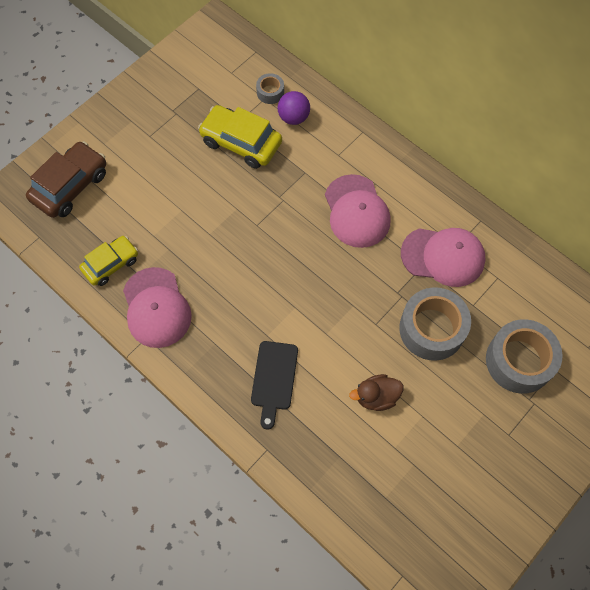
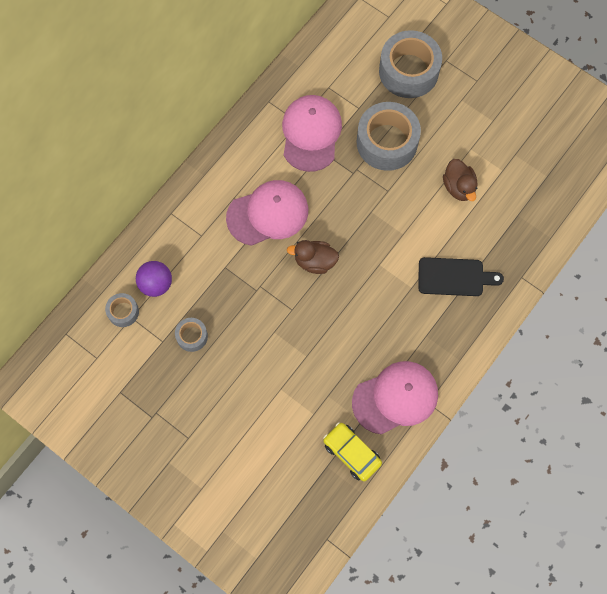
camera: 95 degrees left, 5 degrees up
brown car [26,141,106,218] -> none
yellow car [198,105,282,169] -> grey tape [175,318,208,352]
none -> brown duck [287,240,339,274]

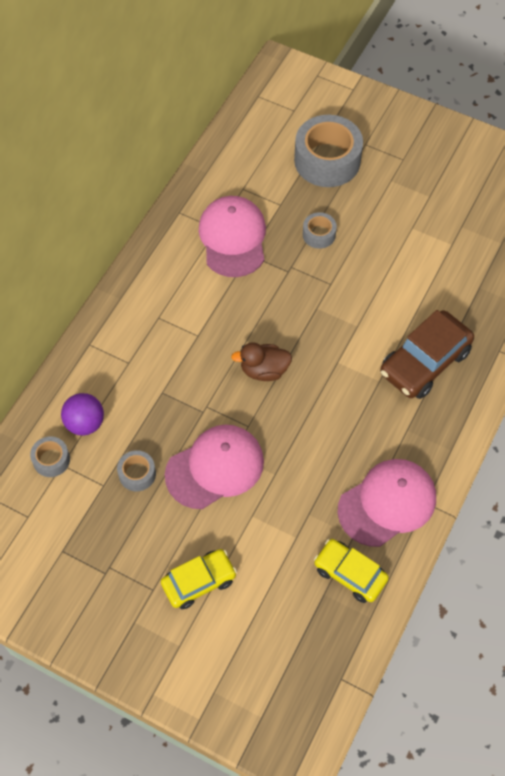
camera: 10 degrees left, 10 degrees down
pink cap [226,180,308,246] -> pink cap moved to [165,425,264,509]
grey tape [356,102,421,171] -> grey tape [303,212,337,249], size x0.48
black cutting board [418,257,504,296] -> brown car [380,310,474,399]
brown duck [443,159,478,201] -> none
none -> yellow car [161,549,237,609]

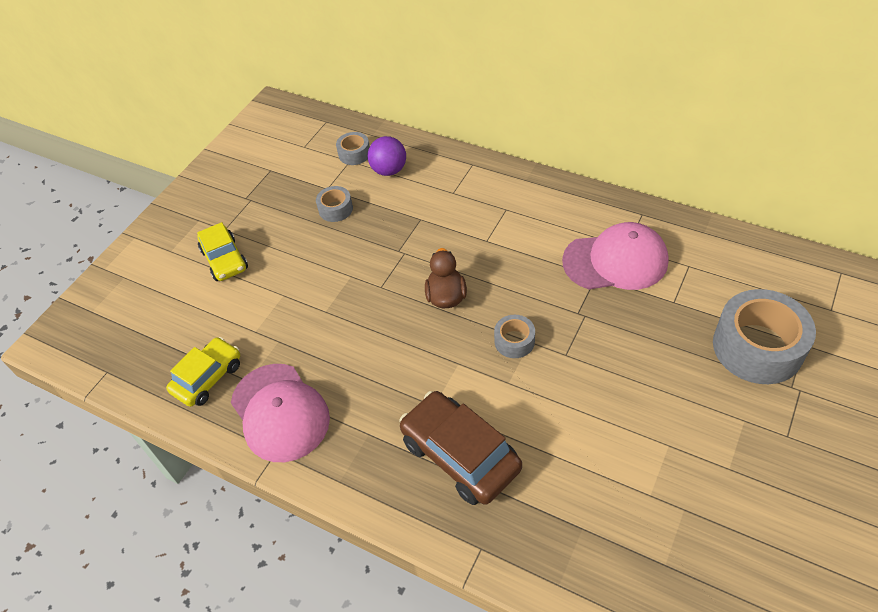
camera: 95 degrees right, 10 degrees down
pink cap [165,425,264,509] -> none
grey tape [303,212,337,249] -> grey tape moved to [494,315,535,358]

